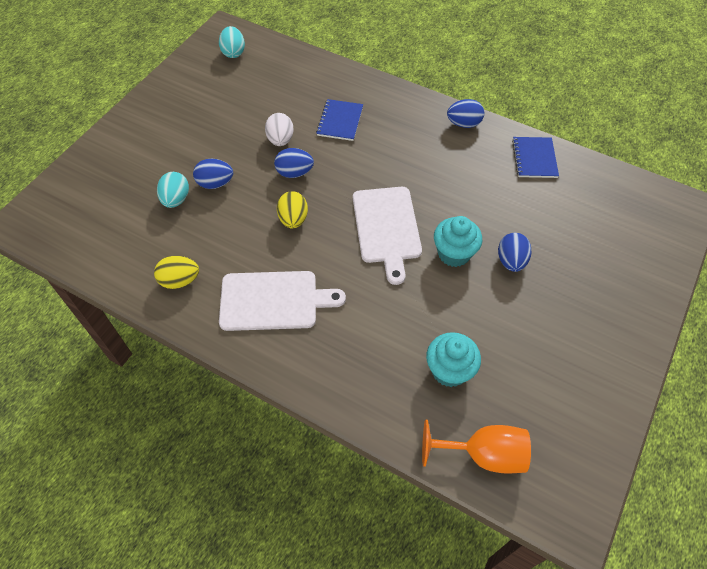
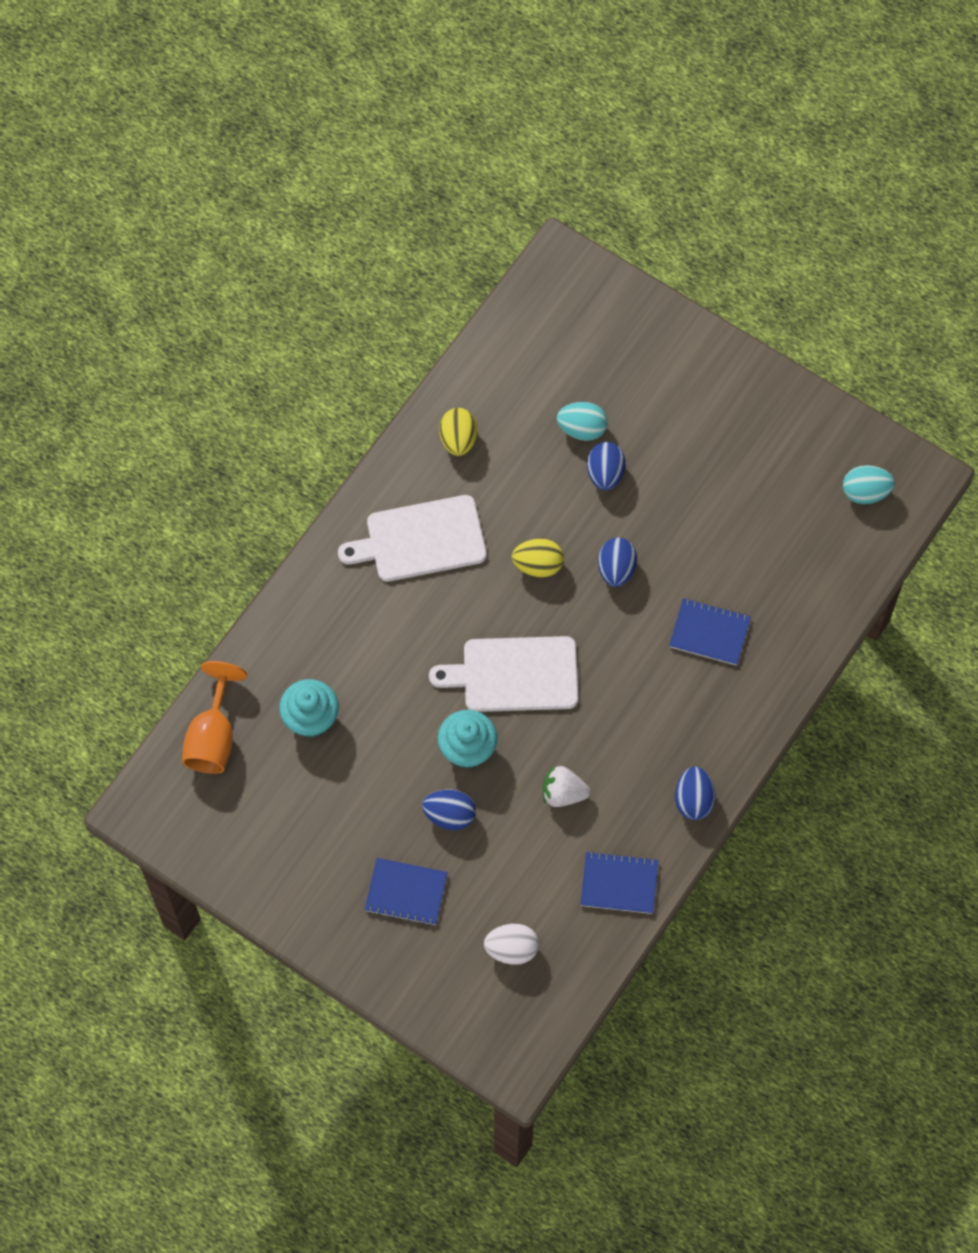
camera: 95 degrees right, 10 degrees up
white cutting board [219,271,346,331] -> white cutting board turned 75 degrees clockwise [338,495,487,582]
white egg [265,113,294,146] -> white egg moved to [484,924,539,965]
none -> blue notebook [365,858,448,926]
none -> white strawberry [543,766,590,807]

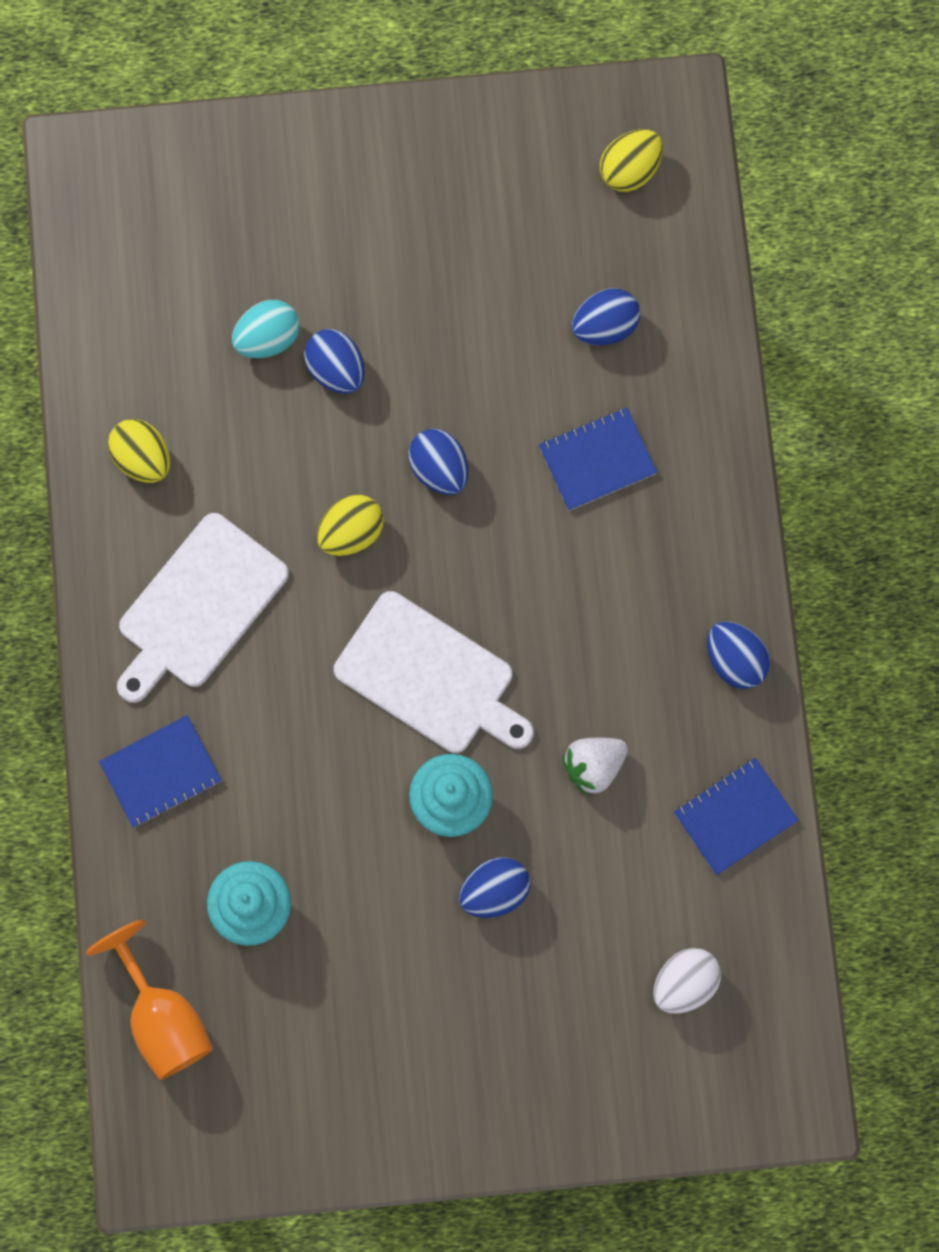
camera: 40 degrees left, 10 degrees up
blue notebook [365,858,448,926] -> blue notebook moved to [99,715,222,827]
white cutting board [429,636,578,712] -> white cutting board turned 105 degrees counterclockwise [334,591,533,753]
turquoise egg [843,465,895,504] -> yellow egg [600,129,663,192]
none -> blue egg [571,288,640,345]

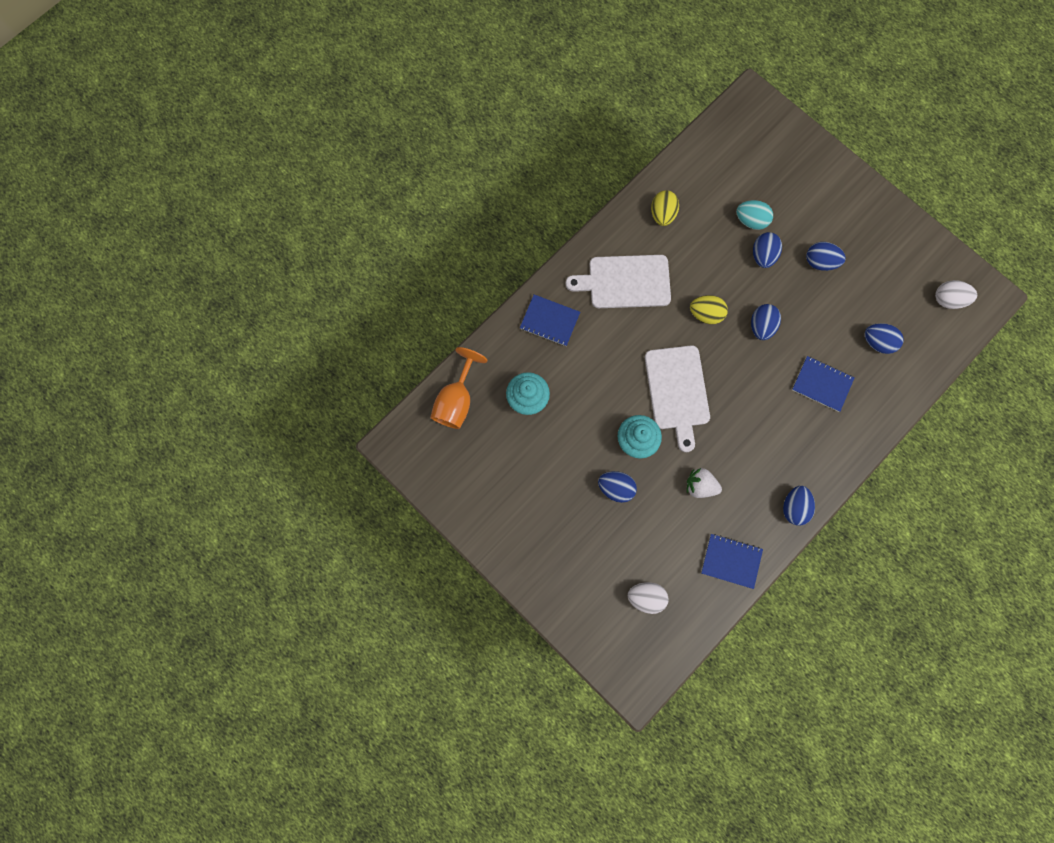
camera: 50 degrees right, 0 degrees up
yellow egg [600,129,663,192] -> white egg [935,280,977,309]
none -> blue egg [806,242,846,271]

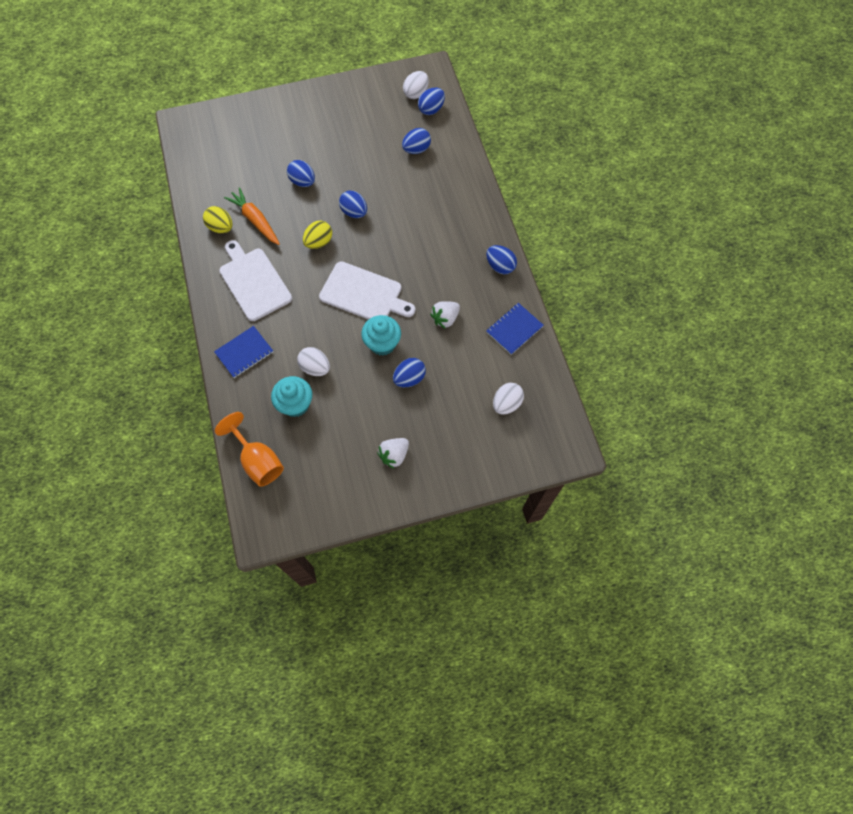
camera: 60 degrees left, 10 degrees down
white cutting board [565,255,671,308] -> white cutting board turned 120 degrees clockwise [219,240,292,321]
turquoise egg [736,200,773,230] -> none
blue notebook [792,356,854,412] -> none
blue egg [806,242,846,271] -> blue egg moved to [418,87,445,115]
none -> orange carrot [224,187,280,245]
none -> white egg [297,347,330,376]
none -> white strawberry [377,438,409,469]

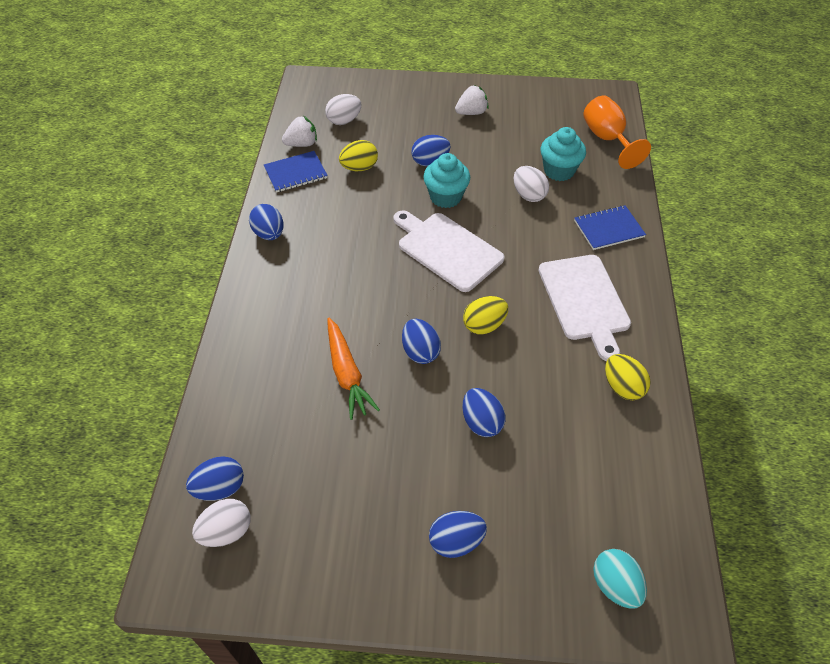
camera: 160 degrees left, 15 degrees down
orange carrot [224,187,280,245] -> orange carrot moved to [327,318,380,420]
blue egg [402,128,431,154] -> blue egg moved to [429,511,487,558]
white strawberry [430,301,460,329] -> white strawberry moved to [282,116,317,147]
none -> yellow egg [339,140,378,171]
none -> turquoise egg [593,549,647,609]

